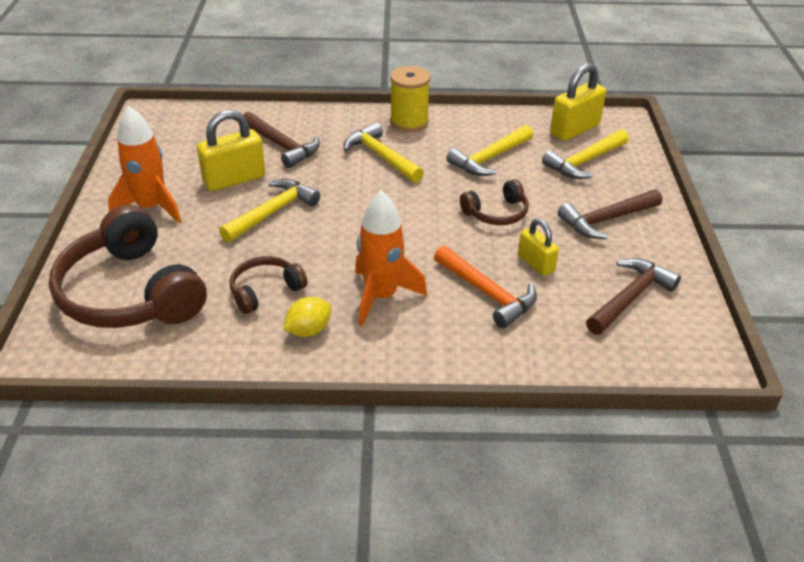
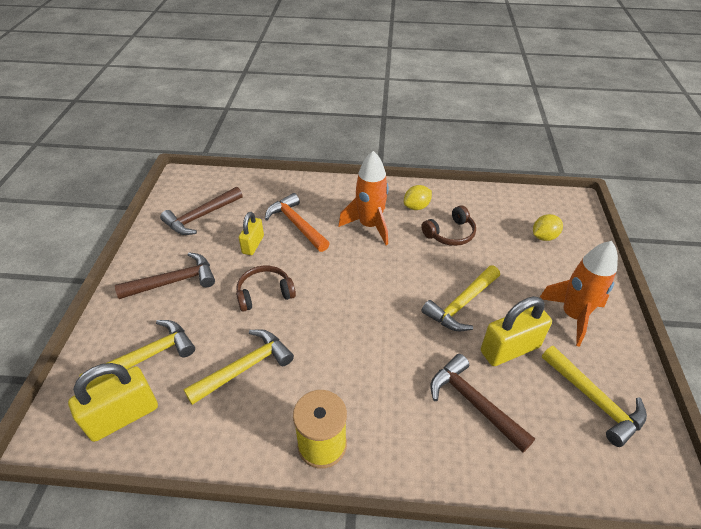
camera: 175 degrees left, 5 degrees up
brown headphones [49,205,207,328] -> yellow lemon [533,214,563,241]
yellow hammer [344,122,424,183] -> yellow hammer moved to [542,346,647,447]
yellow padlock [518,218,559,276] -> yellow padlock turned 45 degrees clockwise [239,212,264,255]

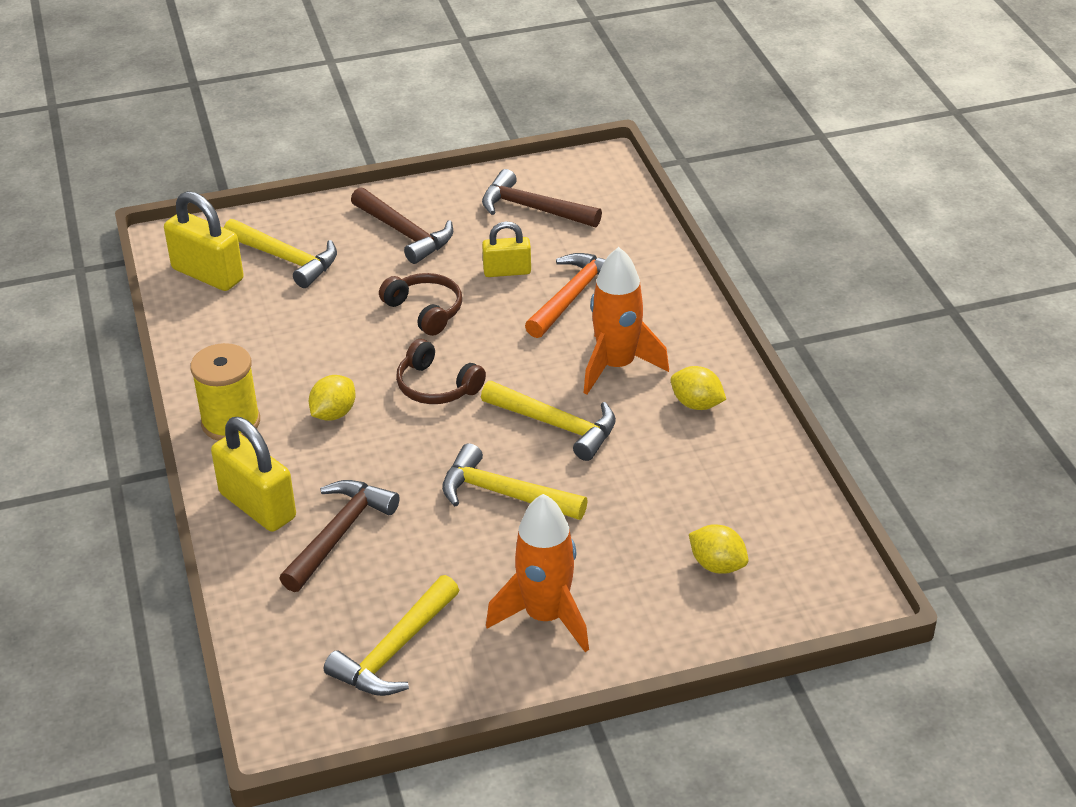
camera: 70 degrees right, 5 degrees down
yellow hammer [183,329,294,405] -> yellow hammer moved to [481,381,616,461]
brown headphones [421,205,476,246] -> brown headphones moved to [396,339,486,404]
yellow padlock [481,296,552,366] -> yellow padlock moved to [211,417,296,532]
none -> yellow lemon [309,375,356,421]

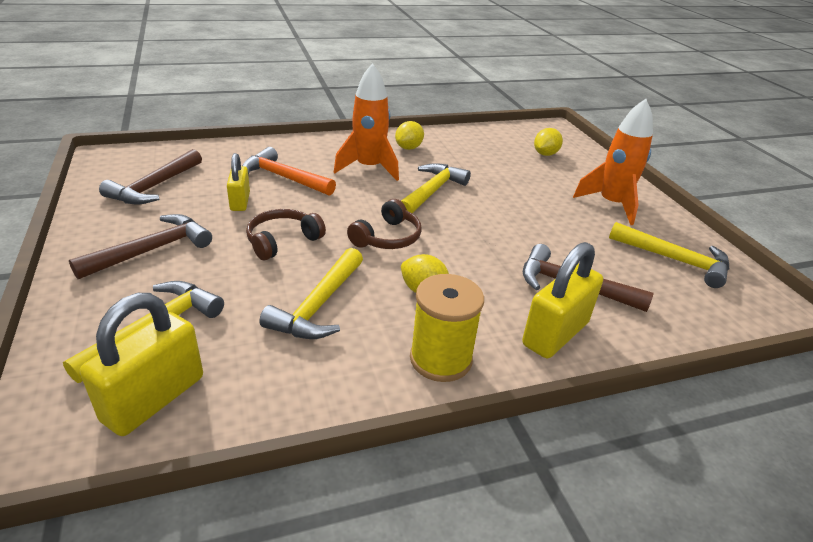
camera: 95 degrees left, 5 degrees down
yellow hammer [442,443,588,520] -> yellow hammer moved to [259,248,363,339]

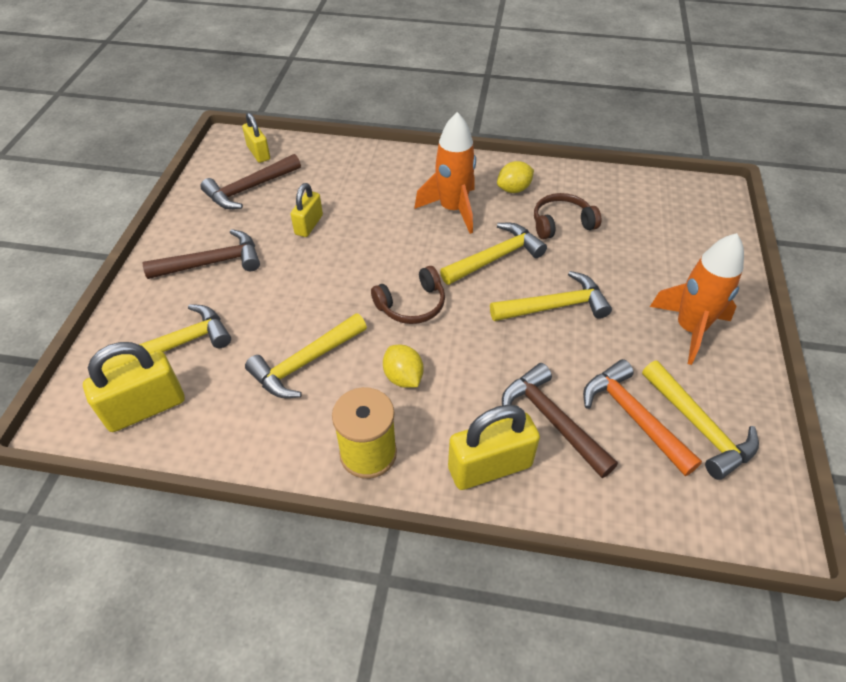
camera: 30 degrees right, 15 degrees up
orange hammer [243,147,336,196] -> orange hammer moved to [583,359,702,476]
brown headphones [246,209,326,260] -> brown headphones moved to [534,193,601,239]
yellow lemon [534,128,563,156] -> none
none -> yellow padlock [242,113,270,163]
none -> yellow hammer [490,271,612,321]

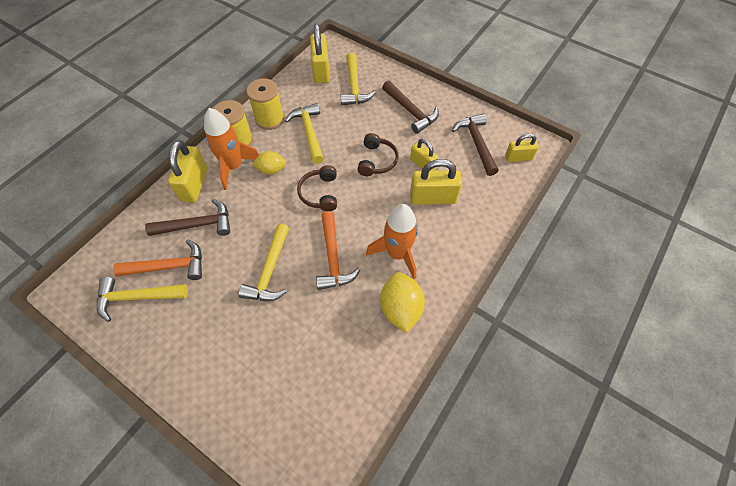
camera: 115 degrees right, 10 degrees up
brown hammer [142,229,260,279] -> brown hammer turned 45 degrees counterclockwise [382,81,439,134]
yellow hammer [440,223,547,285] -> orange hammer [316,211,360,290]
yellow lemon [497,161,534,193] -> yellow lemon [380,272,425,333], size x1.58
brown headphones [534,193,601,239] -> brown headphones moved to [358,133,399,176]
orange rocket [650,233,744,365] -> orange rocket moved to [204,108,259,190]
none -> yellow spool [246,78,284,130]
none -> yellow padlock [410,159,462,205]

